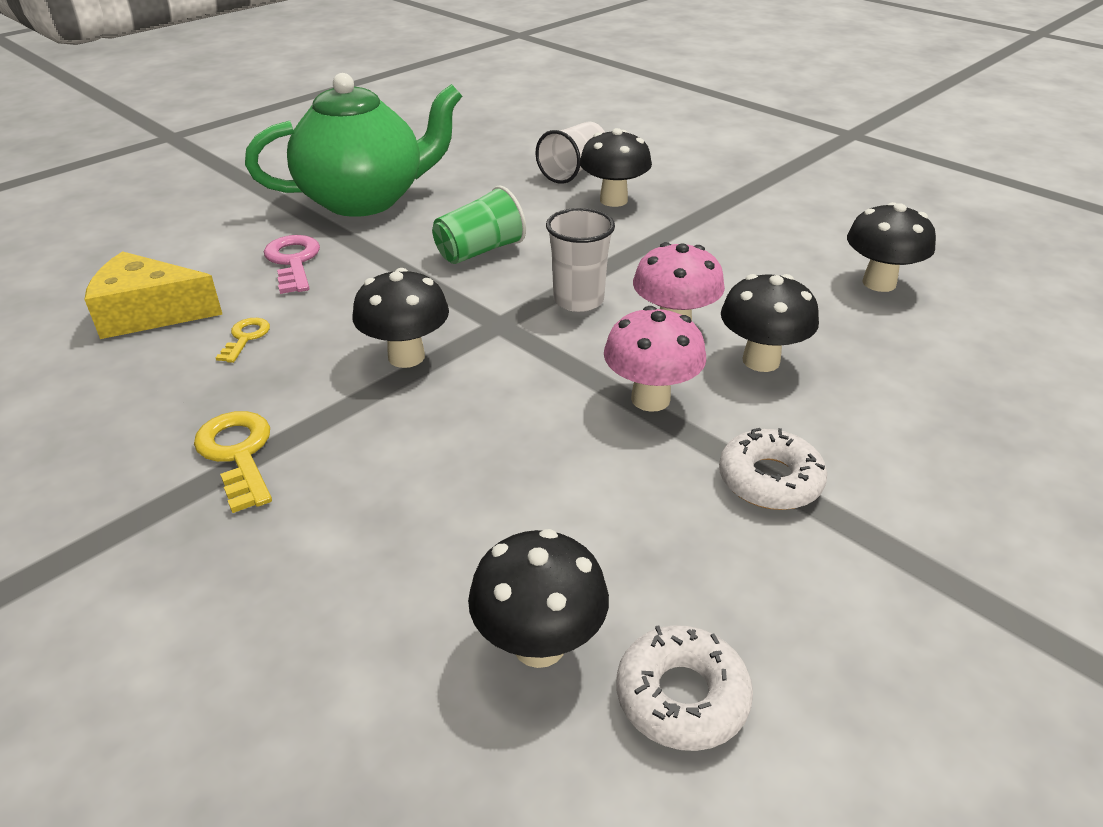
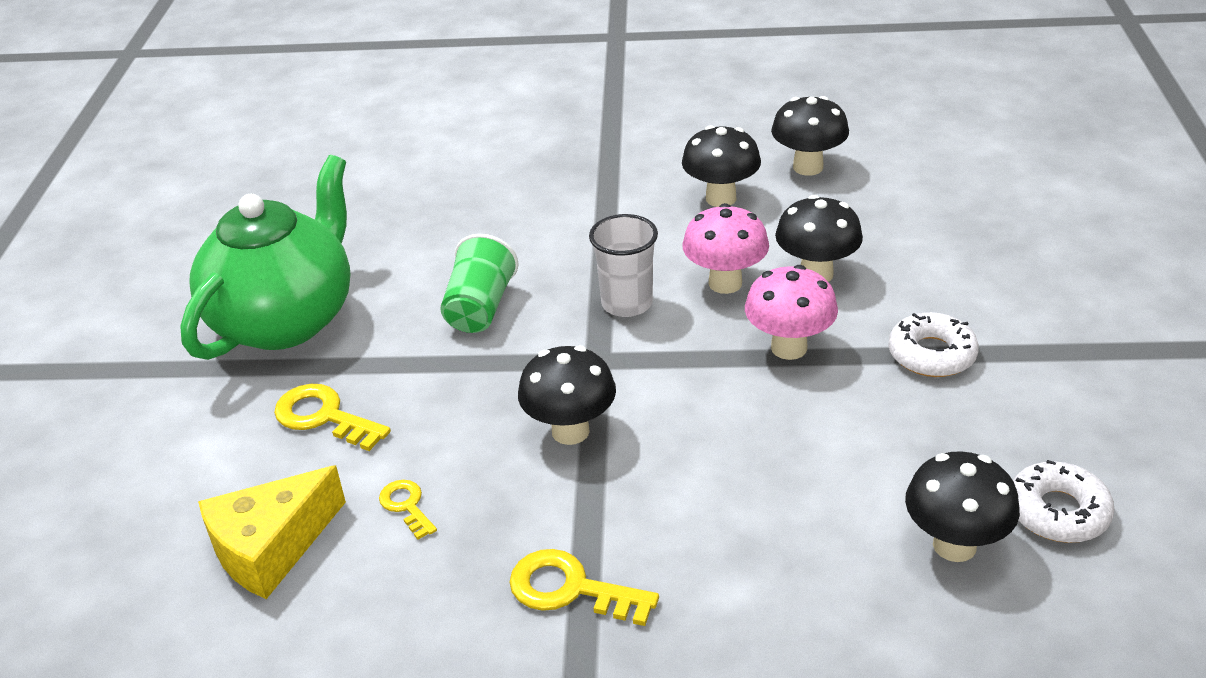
camera: 40 degrees left, 0 degrees up
pink key [264,235,320,294] -> yellow key [274,384,391,451]
white cup [535,122,605,184] -> none
black mushroom [580,128,652,207] -> black mushroom moved to [682,125,761,207]

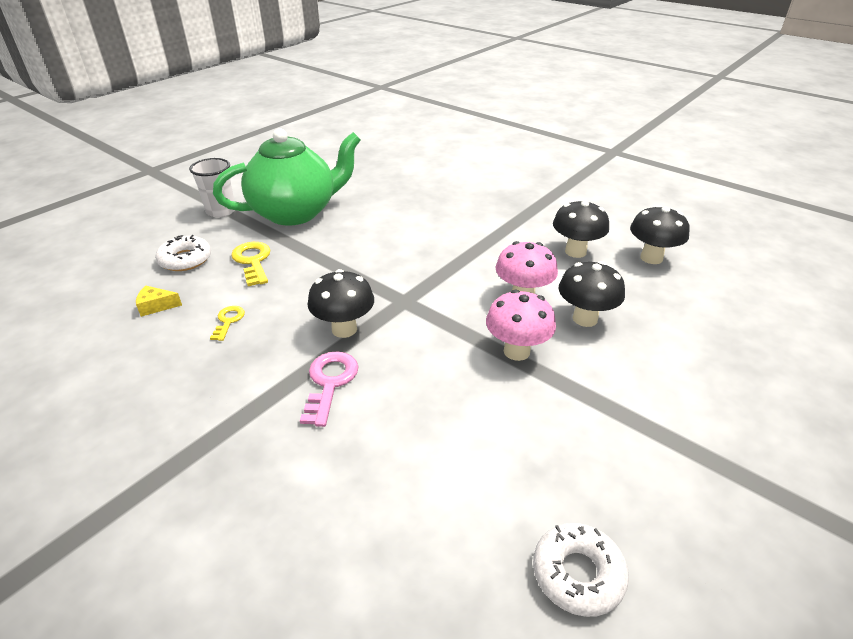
camera: 35 degrees right, 0 degrees up
yellow cheese [198,465,346,599] -> yellow cheese [136,286,182,317], size x0.49
green cup [440,234,518,333] -> none
yellow key [509,549,659,626] -> none
white cup [589,214,658,317] -> white cup moved to [189,158,235,217]
white donut [888,312,979,377] -> white donut moved to [155,235,211,271]
black mushroom [905,451,1020,562] -> none
none -> pink key [300,351,359,427]

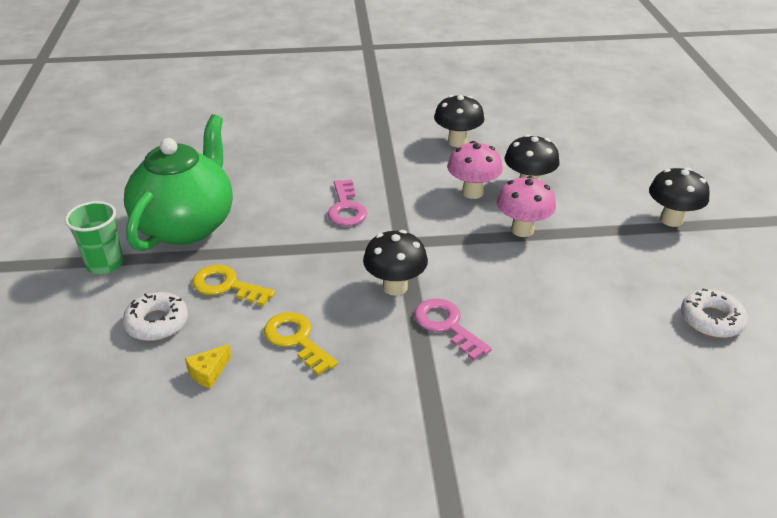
camera: 45 degrees left, 0 degrees up
white cup [189,158,235,217] -> green cup [65,201,123,274]
yellow key [210,306,245,341] -> yellow key [264,312,338,376], size x1.66
black mushroom [630,205,690,264] -> black mushroom moved to [649,168,710,227]
none -> pink key [328,180,367,226]

